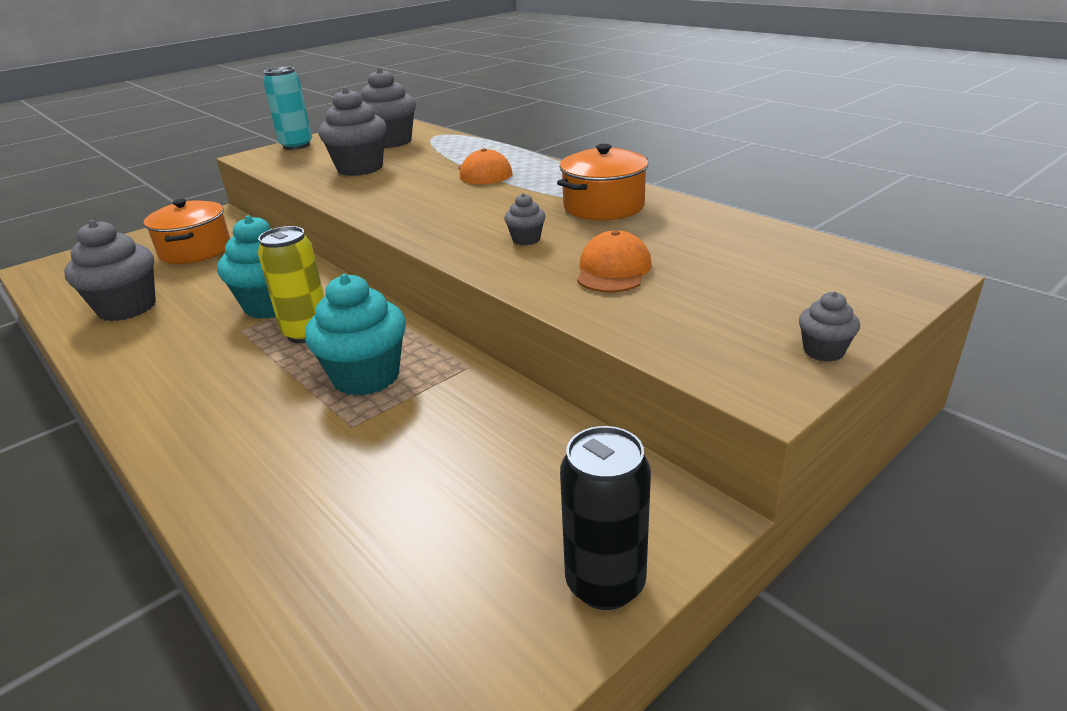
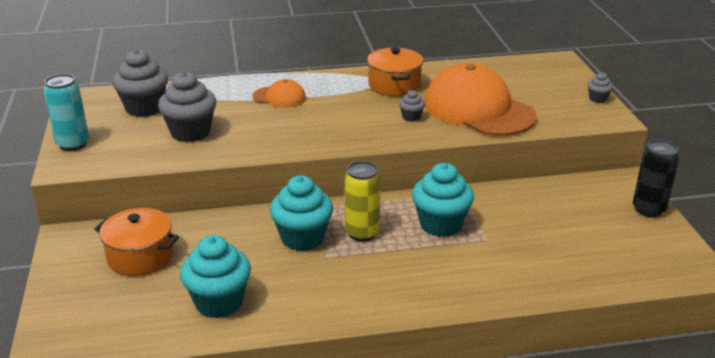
camera: 60 degrees left, 0 degrees up
grey cupcake [64,220,156,321] -> turquoise cupcake [180,235,251,318]
orange cap [577,230,652,293] -> orange cap [425,63,537,136], size x2.13

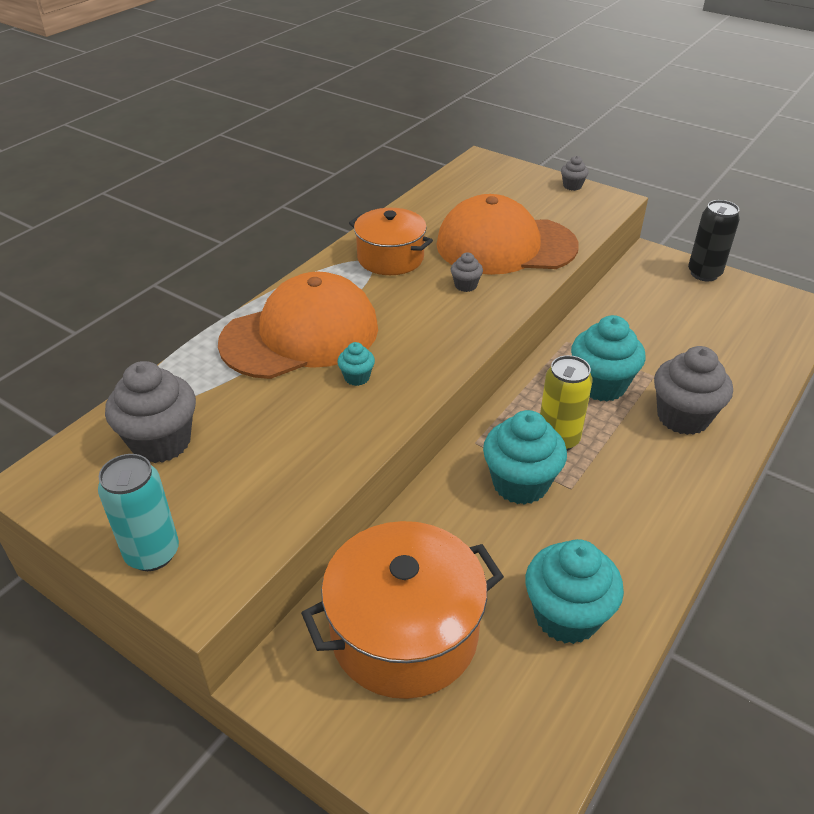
camera: 45 degrees left, 10 degrees up
orange pot [94,208,179,276] -> orange pot [301,521,504,699], size x1.52
grey cupcake [158,71,216,142] -> grey cupcake moved to [654,346,733,435]
orange cap [252,79,306,108] -> orange cap [218,272,378,379], size x2.13
none -> turquoise cupcake [338,342,375,386]

